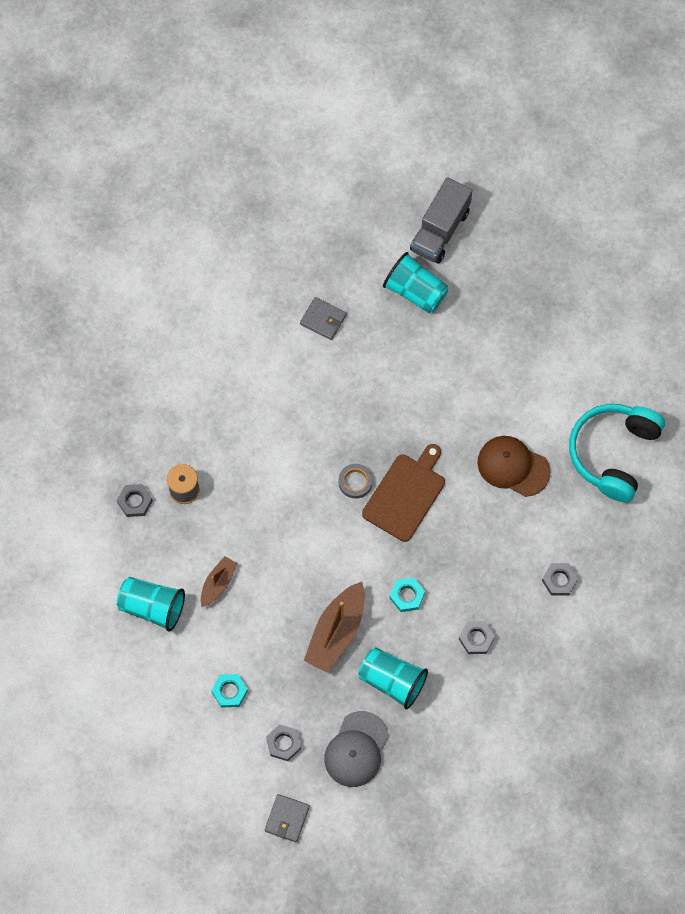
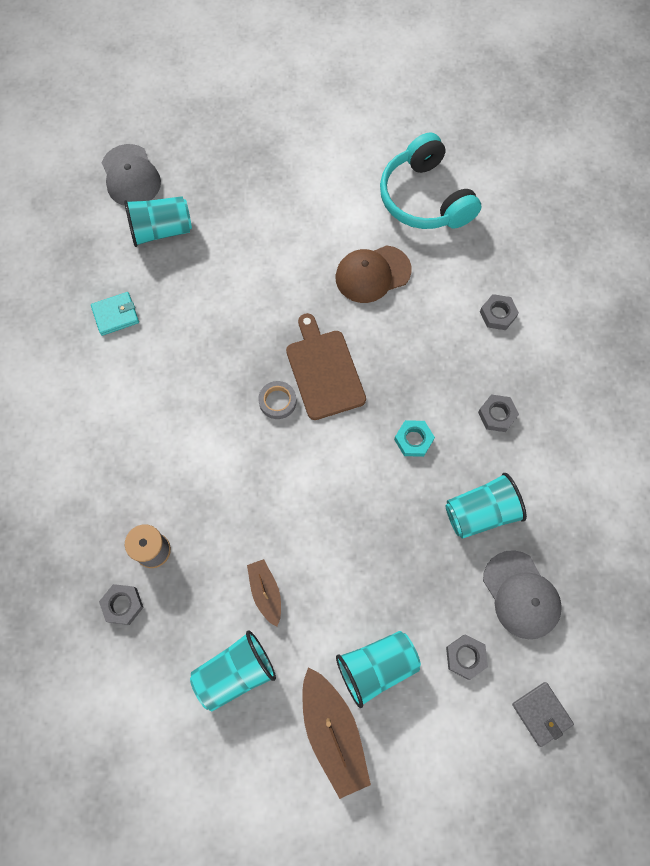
camera: 50 degrees left, 0 degrees up
turquoise nut [211,674,248,708] -> turquoise cup [336,631,421,708]
grey wallet [300,297,347,340] -> turquoise wallet [91,292,139,336]
brown boat [304,582,365,673] -> brown boat moved to [303,667,371,799]
grey truck [410,177,473,264] -> grey cap [102,144,161,206]

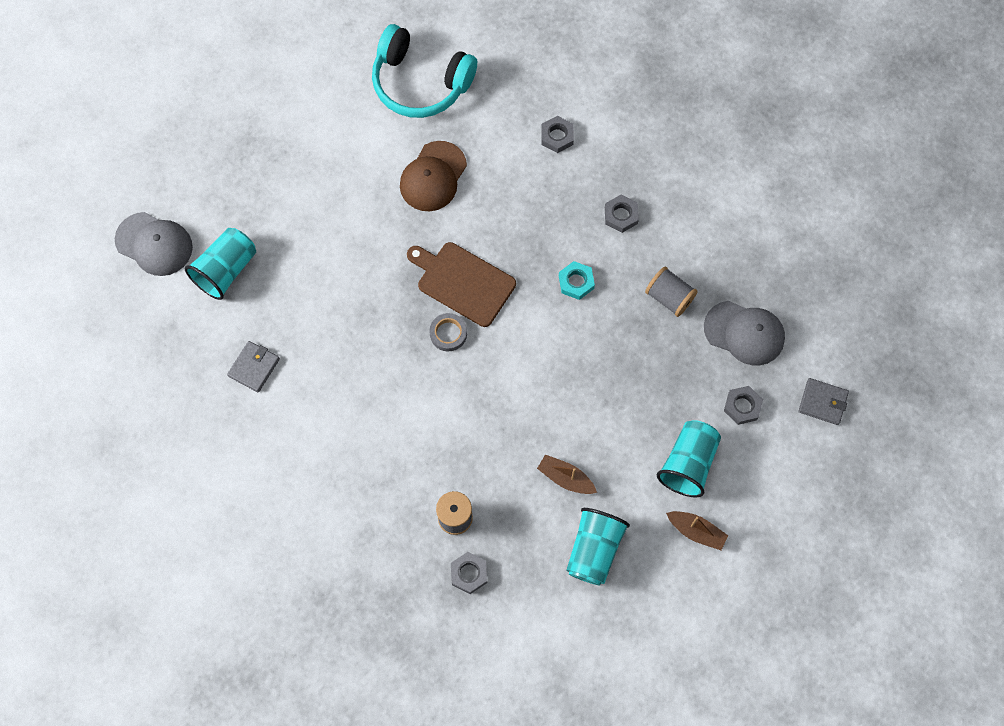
camera: 40 degrees left, 0 degrees up
turquoise wallet [91,292,139,336] -> grey wallet [227,341,280,393]
brown boat [303,667,371,799] -> brown boat [666,511,728,550], size x0.58
turquoise cup [445,473,527,539] -> grey spool [645,267,698,317]

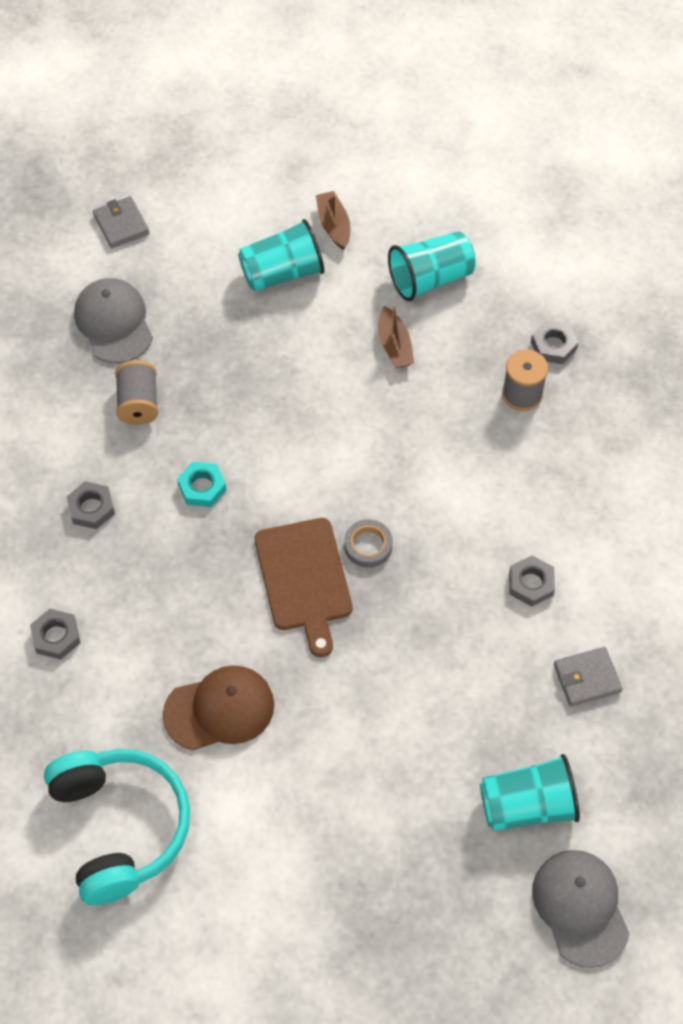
camera: 135 degrees left, 10 degrees down
grey nut [724,386,763,425] -> grey nut moved to [509,555,555,607]

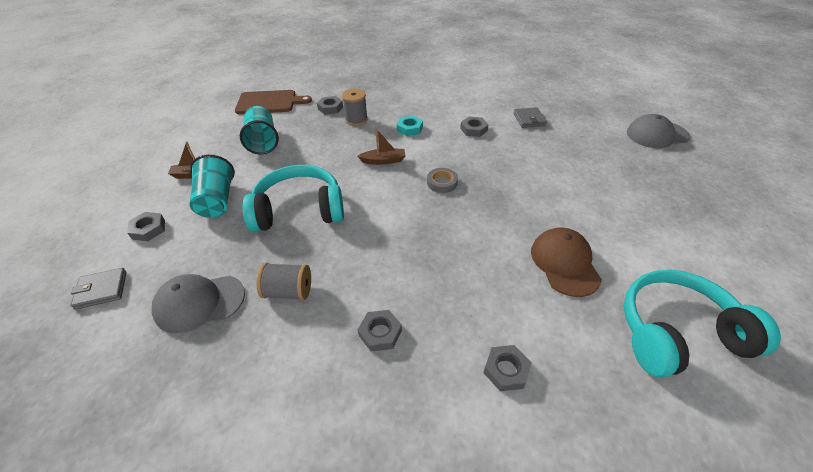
camera: 80 degrees left, 15 degrees down
turquoise nut [177,462,226,507] -> turquoise nut moved to [397,115,423,136]
brown cutting board [254,518,352,657] -> brown cutting board moved to [235,90,312,114]
brown boat [379,304,414,368] -> brown boat moved to [358,129,405,165]
turquoise cup [480,754,580,831] -> none
none -> grey nut [127,212,165,241]
none -> turquoise headphones [243,165,344,232]

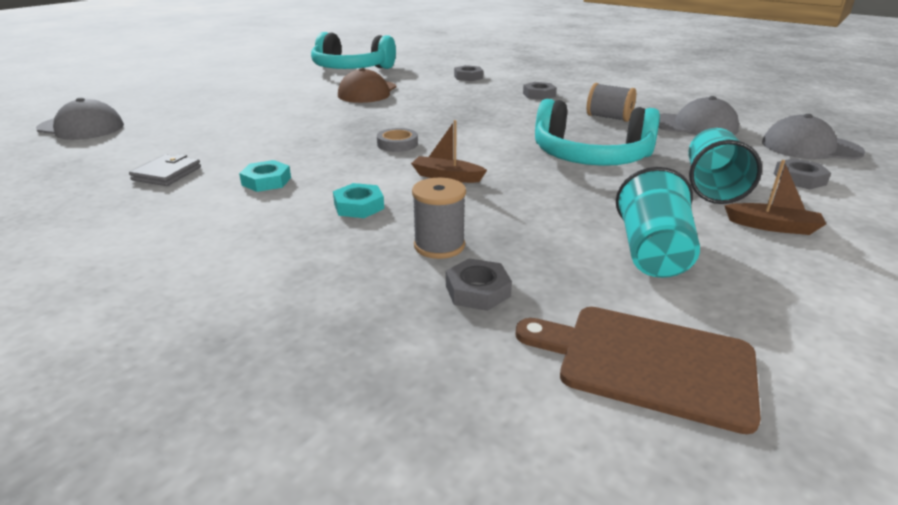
camera: 155 degrees left, 15 degrees down
grey wallet [71,268,127,310] -> grey cap [762,114,865,160]
grey nut [460,117,489,137] -> turquoise nut [239,160,291,192]

